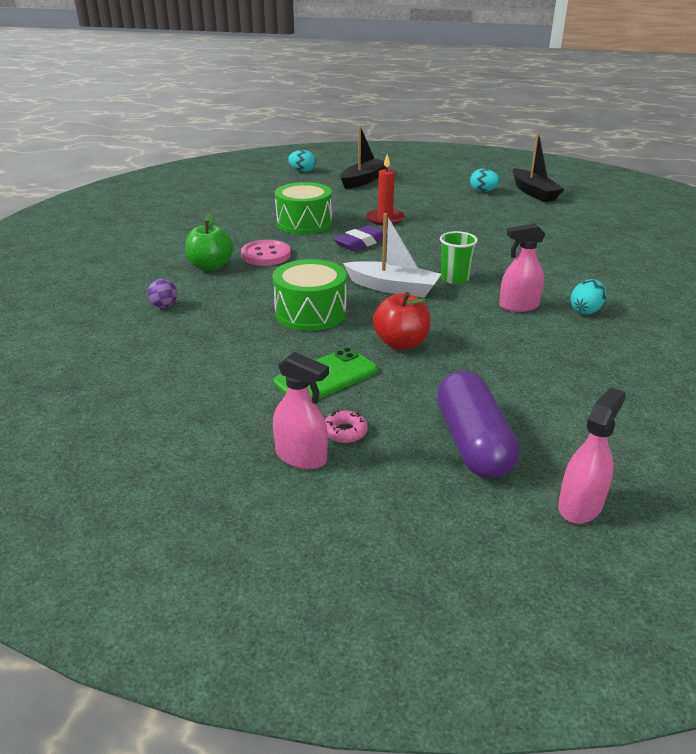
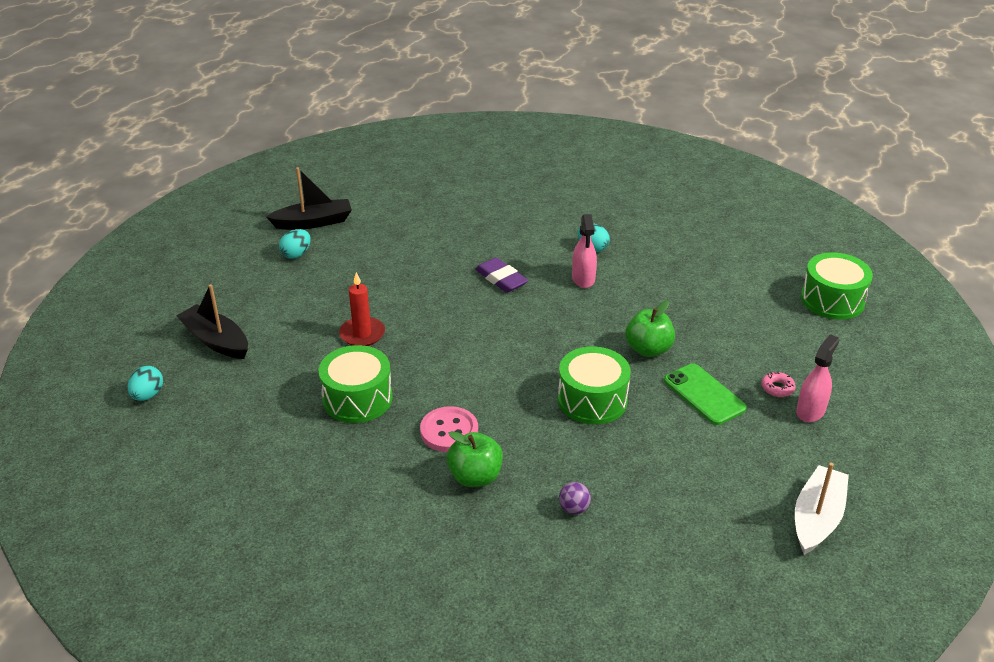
camera: 85 degrees left, 5 degrees up
purple eraser [333,225,383,251] -> purple eraser moved to [475,257,529,293]
white boat [343,213,441,297] -> white boat moved to [795,463,849,555]
red apple [373,292,431,350] -> green apple [625,301,675,357]
purple capsule [437,371,519,478] -> none
green cup [440,231,478,284] -> none
pink spray bottle [558,387,626,524] -> green drum [801,253,873,320]

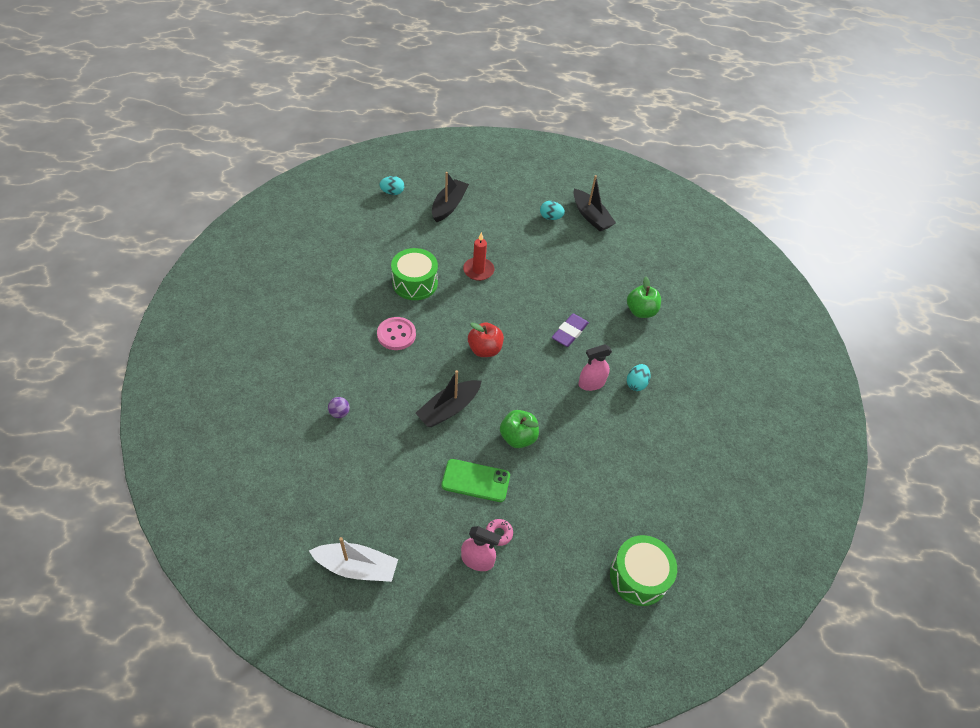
camera: 70 degrees right, 15 degrees up
green apple [446,431,503,487] -> green apple moved to [627,277,661,318]
green drum [558,347,631,424] -> black boat [415,370,481,427]
green phone [664,363,747,425] -> green phone turned 60 degrees clockwise [441,459,510,502]
none -> red apple [468,322,504,357]

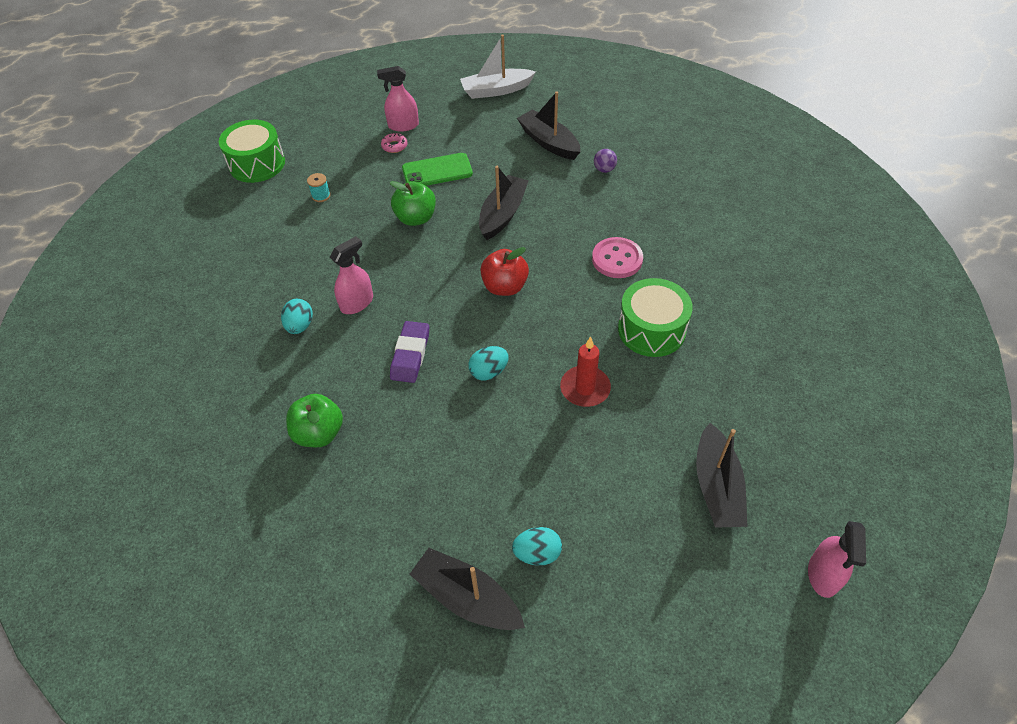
camera: 160 degrees right, 0 degrees up
turquoise egg [379,176,404,195] -> turquoise egg moved to [468,346,509,380]
none -> turquoise spool [307,173,331,202]
none -> black boat [517,91,581,160]
none -> pink spray bottle [808,521,866,598]

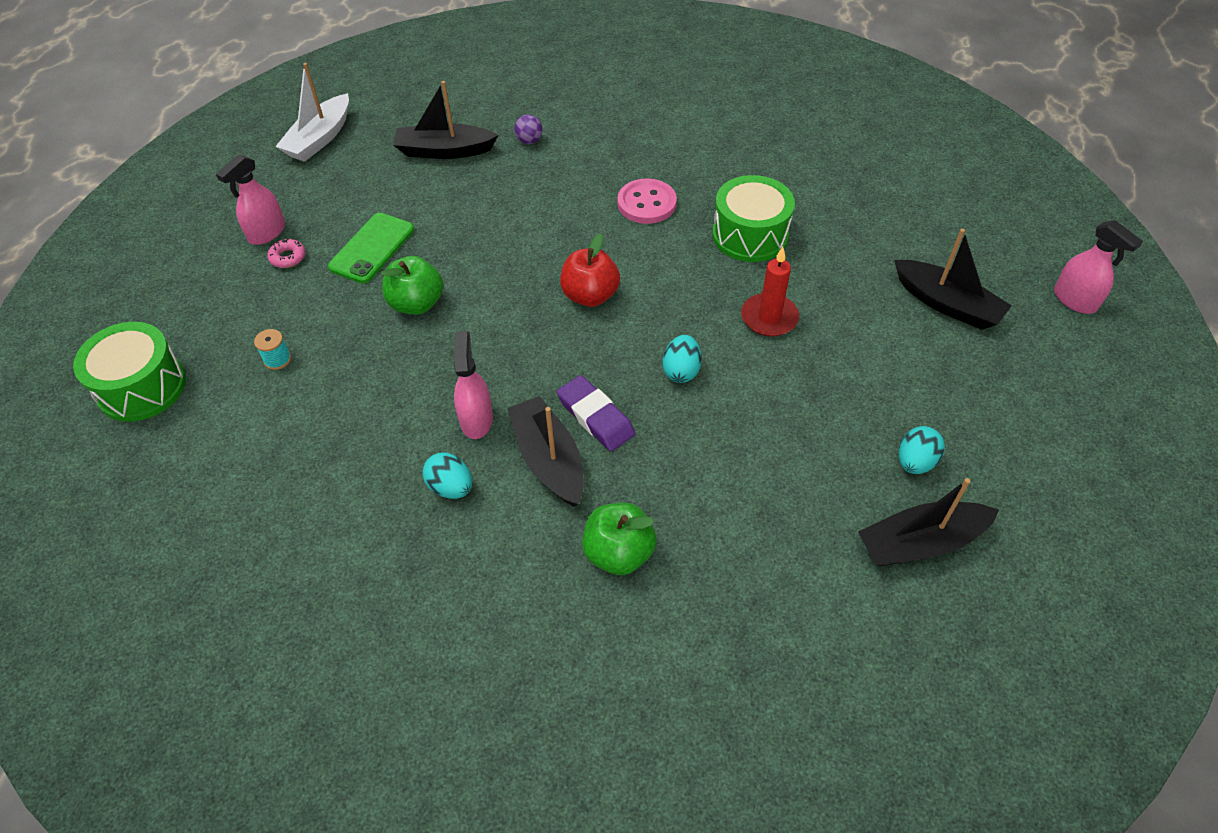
camera: 50 degrees left, 0 degrees up
black boat [479,166,529,240] -> black boat moved to [507,396,584,507]

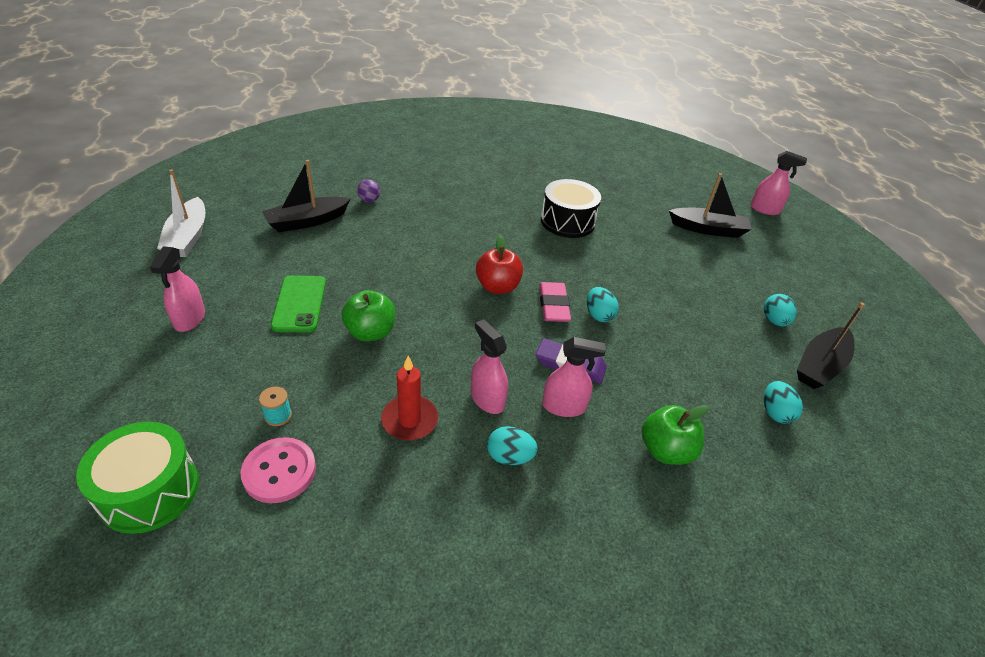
camera: 35 degrees left, 10 degrees down
pink donut [267,238,306,268] -> none
black boat [507,396,584,507] -> pink spray bottle [542,337,606,417]
pink button [617,178,677,224] -> pink button moved to [240,437,316,503]
green drum [712,175,795,262] -> black drum [541,179,601,238]
red candle [741,247,799,337] -> red candle moved to [381,356,438,441]
none -> pink eraser [539,282,571,322]
none -> turquoise egg [764,381,803,424]

